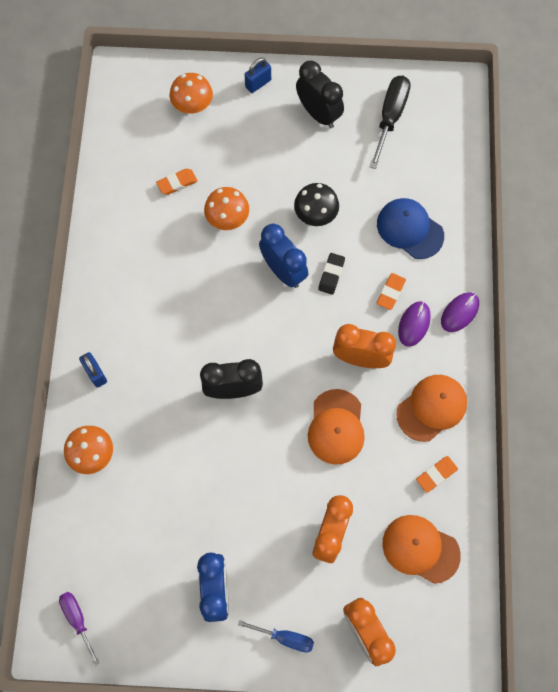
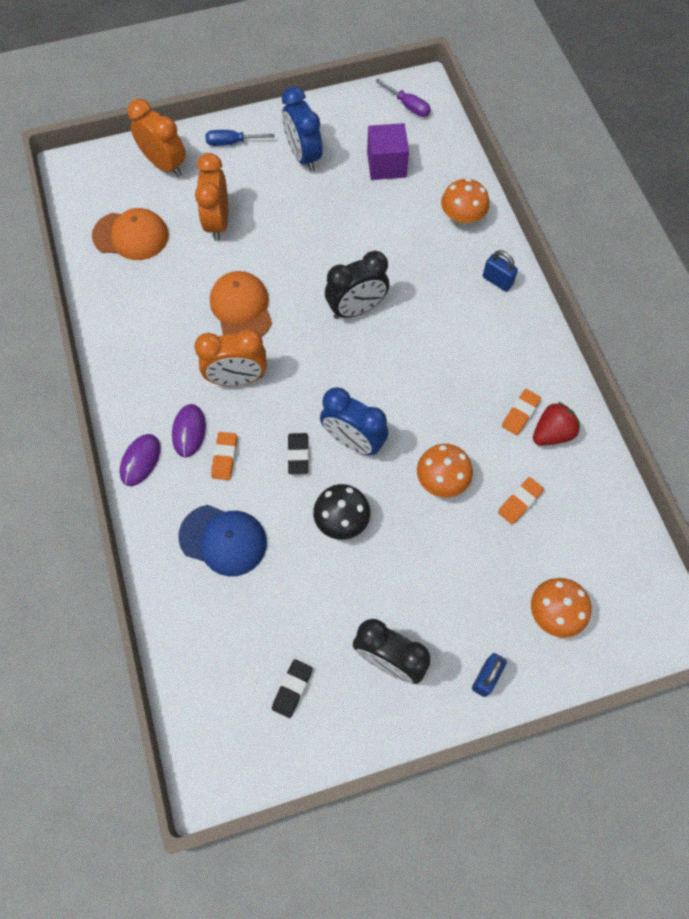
camera: 160 degrees right, 5 degrees down
black screwdriver [370,76,411,169] -> black eraser [272,659,313,718]
orange cap [396,375,467,442] -> none
orange eraser [416,456,458,493] -> orange eraser moved to [502,389,541,435]
none -> purple cube [367,123,409,180]
none -> red strawberry [533,402,580,446]

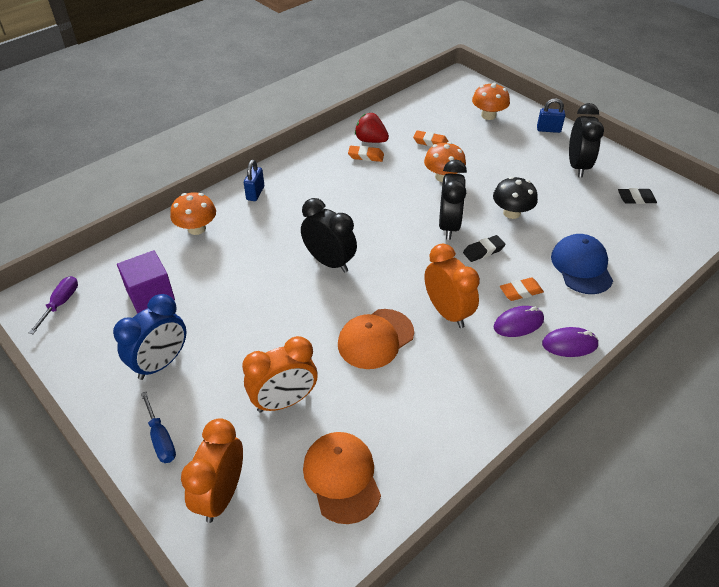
camera: 115 degrees left, 20 degrees down
blue clock [320,387,389,455] -> black clock [439,160,467,240]

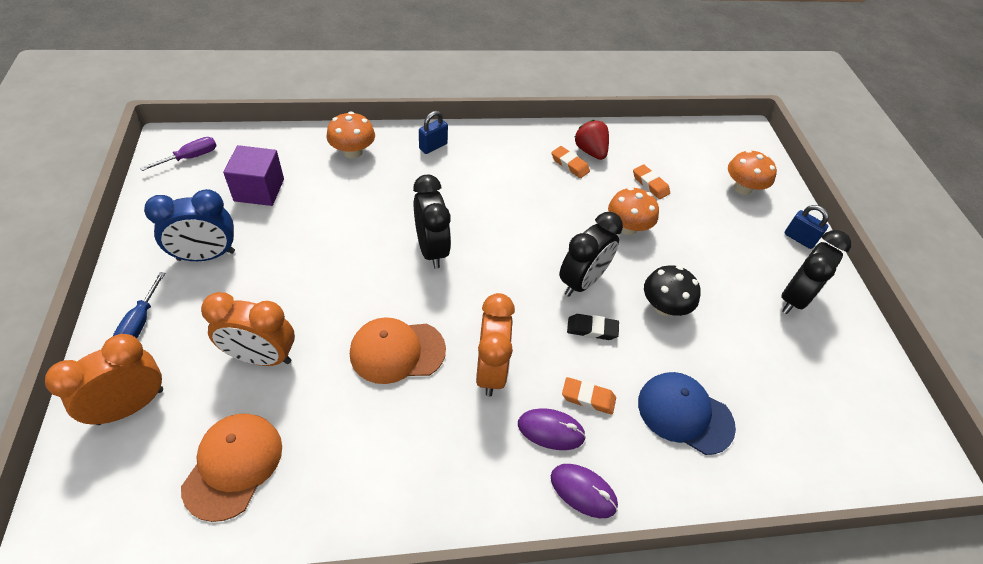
camera: 30 degrees right, 5 degrees up
blue cap [551,234,613,294] -> blue cap turned 90 degrees counterclockwise [638,372,736,455]
black eraser [618,188,657,204] -> none

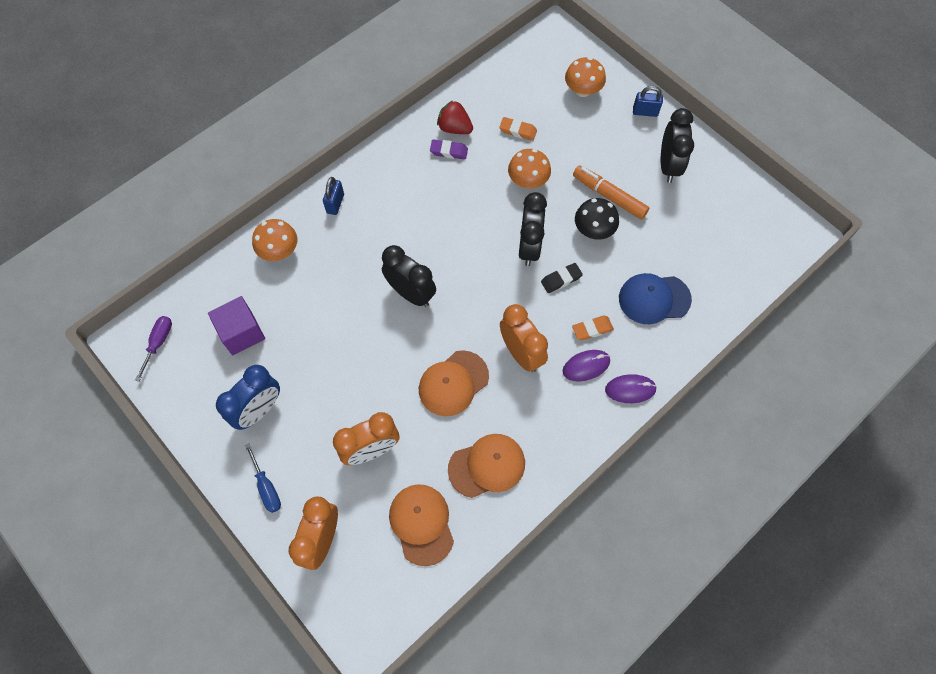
camera: 30 degrees left, 15 degrees up
orange eraser [551,146,590,178] -> purple eraser [430,140,468,160]
none -> orange cap [448,434,525,498]
none -> orange marker [573,165,649,220]

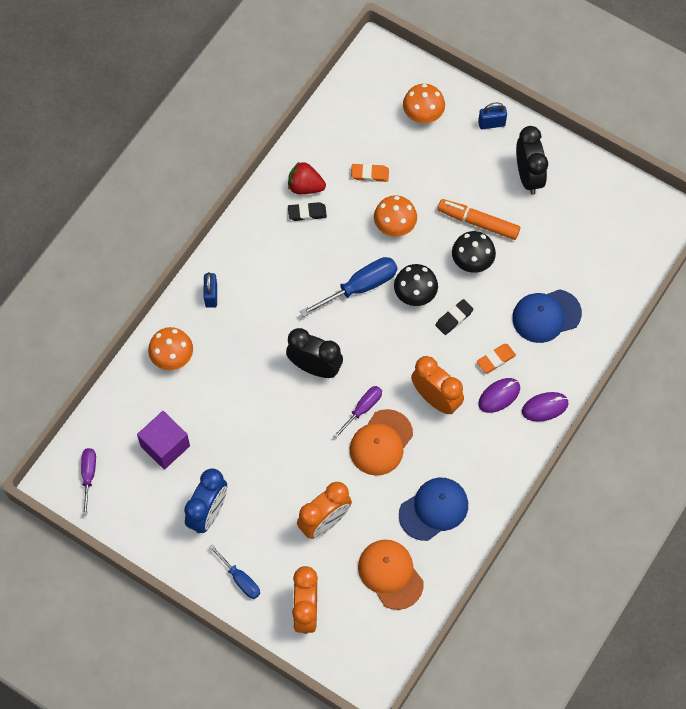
camera: 15 degrees left, 0 degrees up
purple eraser [430,140,468,160] -> black eraser [288,202,327,221]
orange cap [448,434,525,498] -> blue cap [399,478,468,541]
black clock [519,192,547,266] -> black mushroom [394,264,438,306]
none -> blue screwdriver [300,257,397,317]
none -> purple screwdriver [333,386,382,439]

